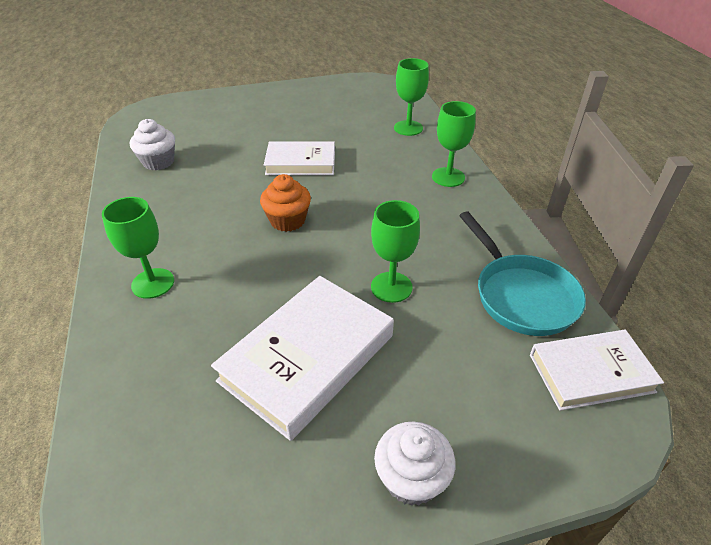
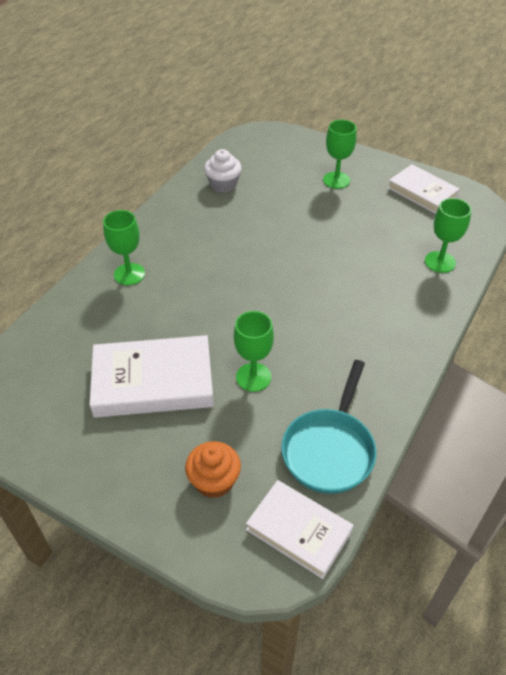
camera: 45 degrees right, 5 degrees up
orange cupcake [260,174,311,232] -> orange cupcake moved to [185,441,241,498]
white book [264,141,335,175] -> white book moved to [388,164,460,214]
white cupcake [374,421,455,506] -> none
green goblet [432,101,476,187] -> green goblet moved to [323,120,357,189]

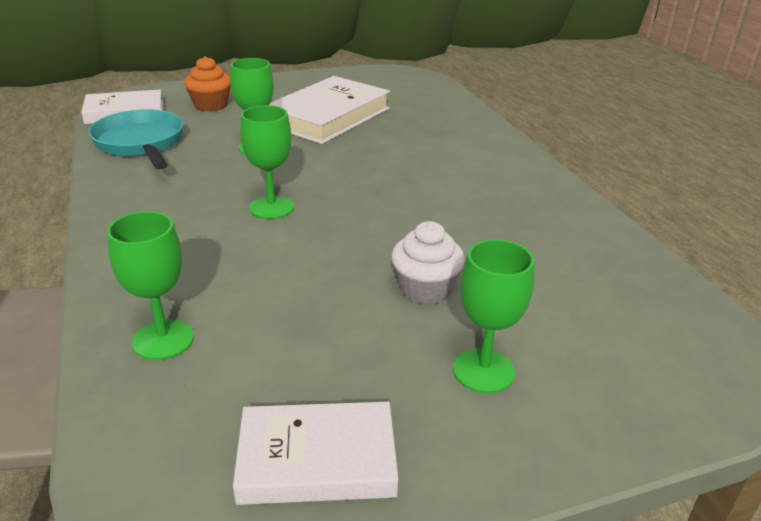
camera: 130 degrees right, 15 degrees down
green goblet [103,210,145,285] -> green goblet moved to [240,105,294,219]
white cupcake [204,149,242,193] -> white cupcake moved to [391,221,465,305]

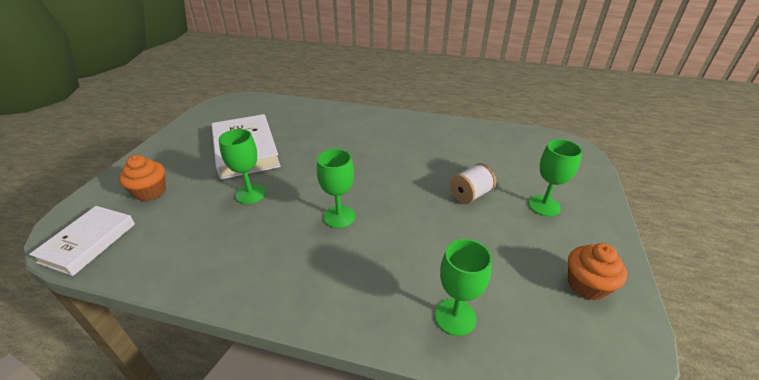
camera: 55 degrees left, 5 degrees up
turquoise pan [88,109,184,169] -> none
white book [233,402,398,505] -> orange cupcake [568,243,627,301]
white cupcake [391,221,465,305] -> white spool [450,163,496,204]

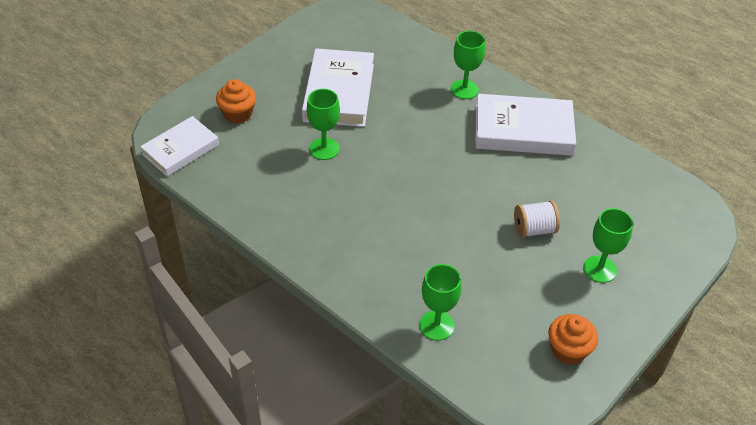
camera: 25 degrees right, 10 degrees up
green goblet [317,149,355,228] -> green goblet moved to [450,31,485,99]
none -> white book [475,94,576,156]

